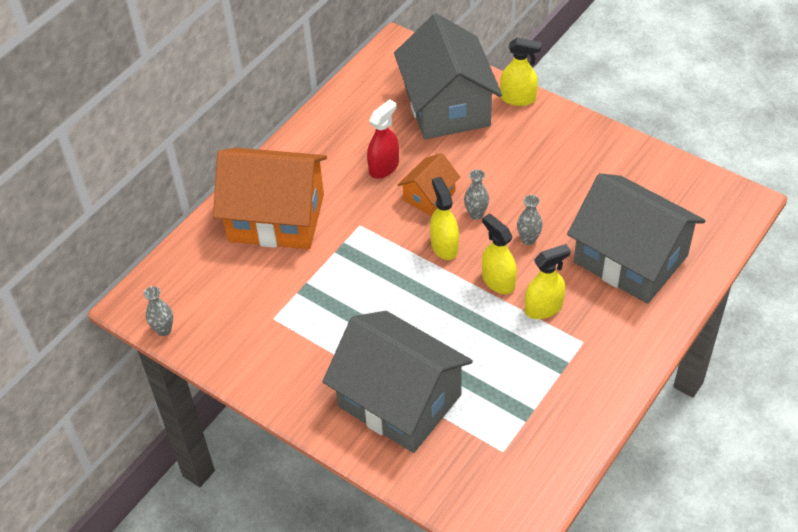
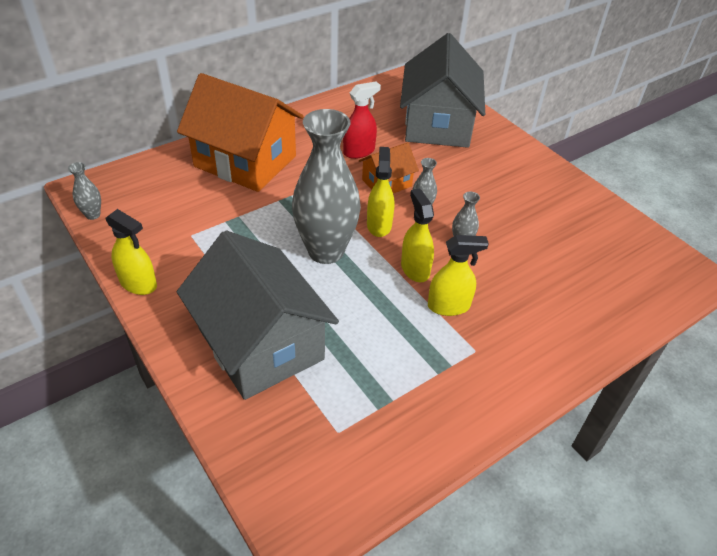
camera: 15 degrees right, 5 degrees down
yellow spray bottle [500,37,542,106] -> yellow spray bottle moved to [106,209,157,295]
grey house [567,173,706,304] -> none
none -> grey vase [292,109,361,264]

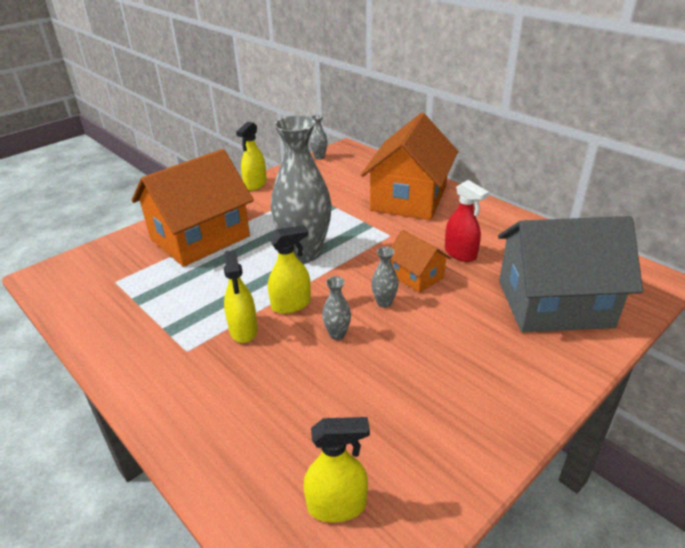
camera: 85 degrees right, 10 degrees down
grey house [177,230,339,400] -> orange house [132,149,254,267]
yellow spray bottle [367,147,394,237] -> yellow spray bottle moved to [304,417,370,523]

